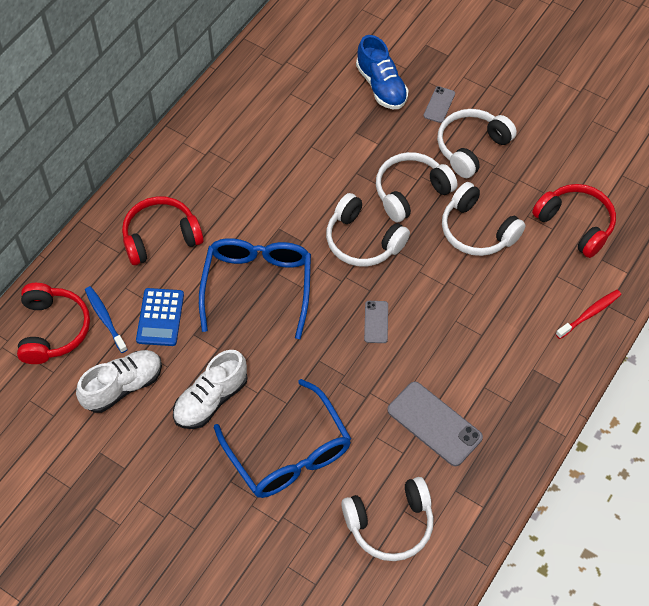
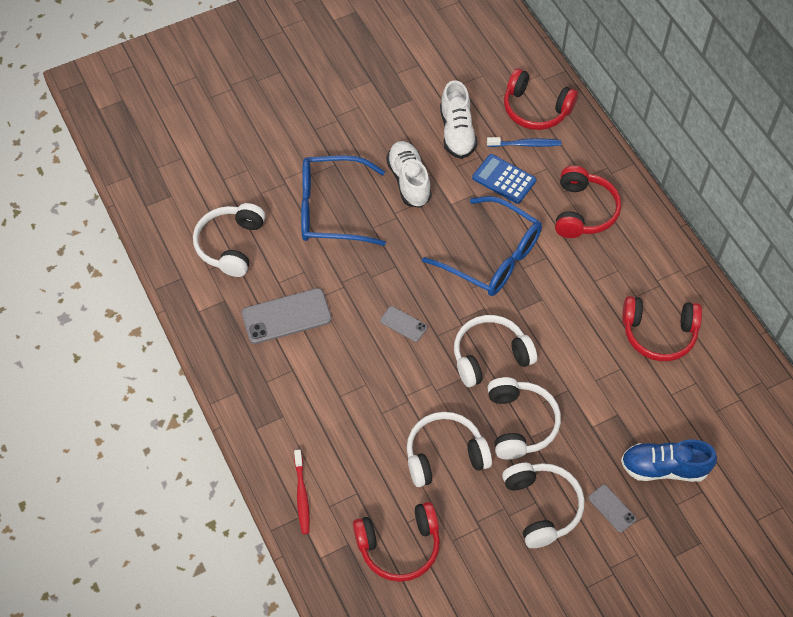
camera: 120 degrees right, 0 degrees up
none -> red headphones [622,296,702,361]

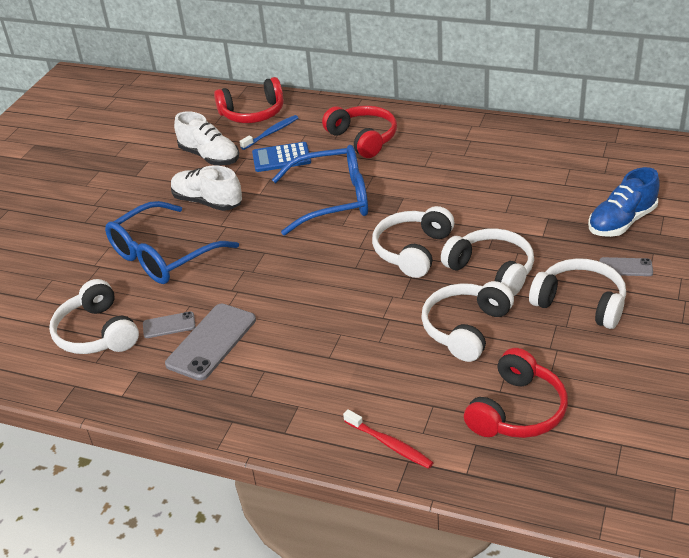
camera: 40 degrees left, 20 degrees down
grey phone [380,306,427,342] -> grey phone moved to [143,312,196,338]
red headphones [622,296,702,361] -> none

